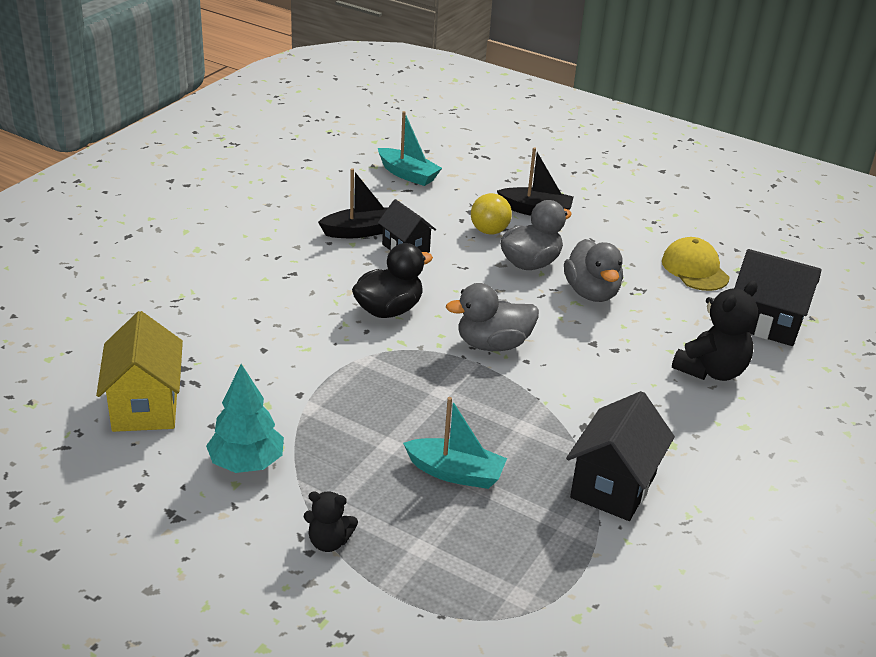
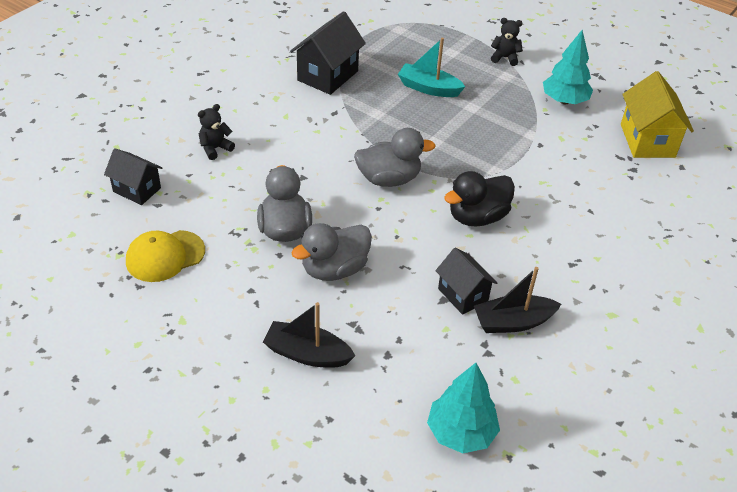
camera: 175 degrees left, 10 degrees up
turquoise boat [378,111,442,186] -> turquoise tree [427,363,500,453]
yellow ball [471,193,512,234] -> none
yellow cap [662,237,730,291] -> yellow cap turned 75 degrees clockwise [126,230,205,282]
black teddy bear [672,281,758,381] -> black teddy bear [198,104,235,160], size x0.57
black house [734,249,822,346] -> black house [104,148,162,205], size x0.64

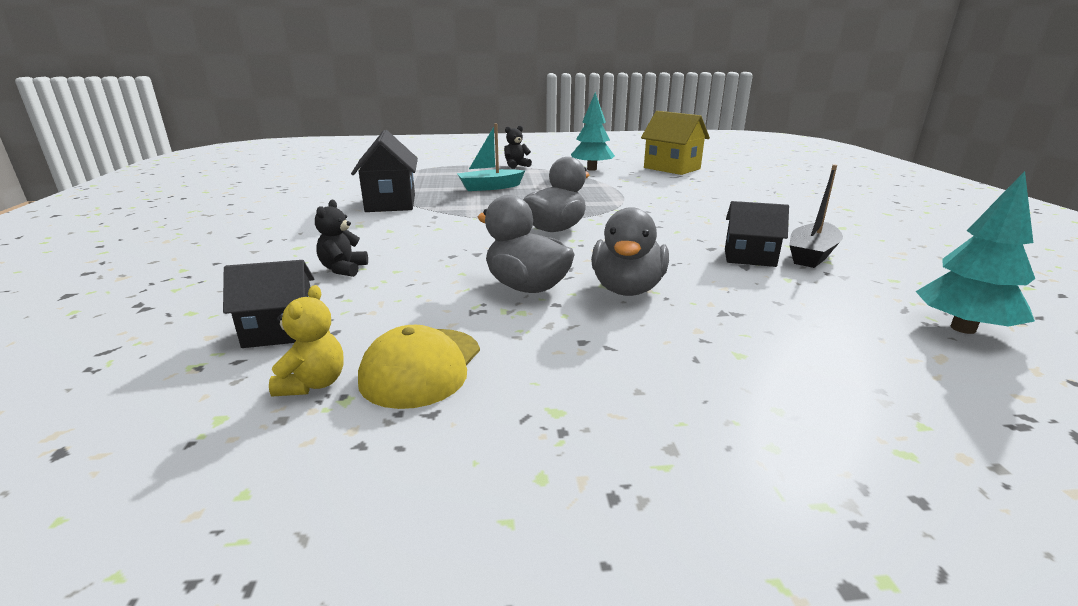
camera: 40 degrees left, 20 degrees down
black boat [263,302,355,368] -> none
black duck [444,171,515,227] -> none
none -> yellow teddy bear [269,285,344,396]

